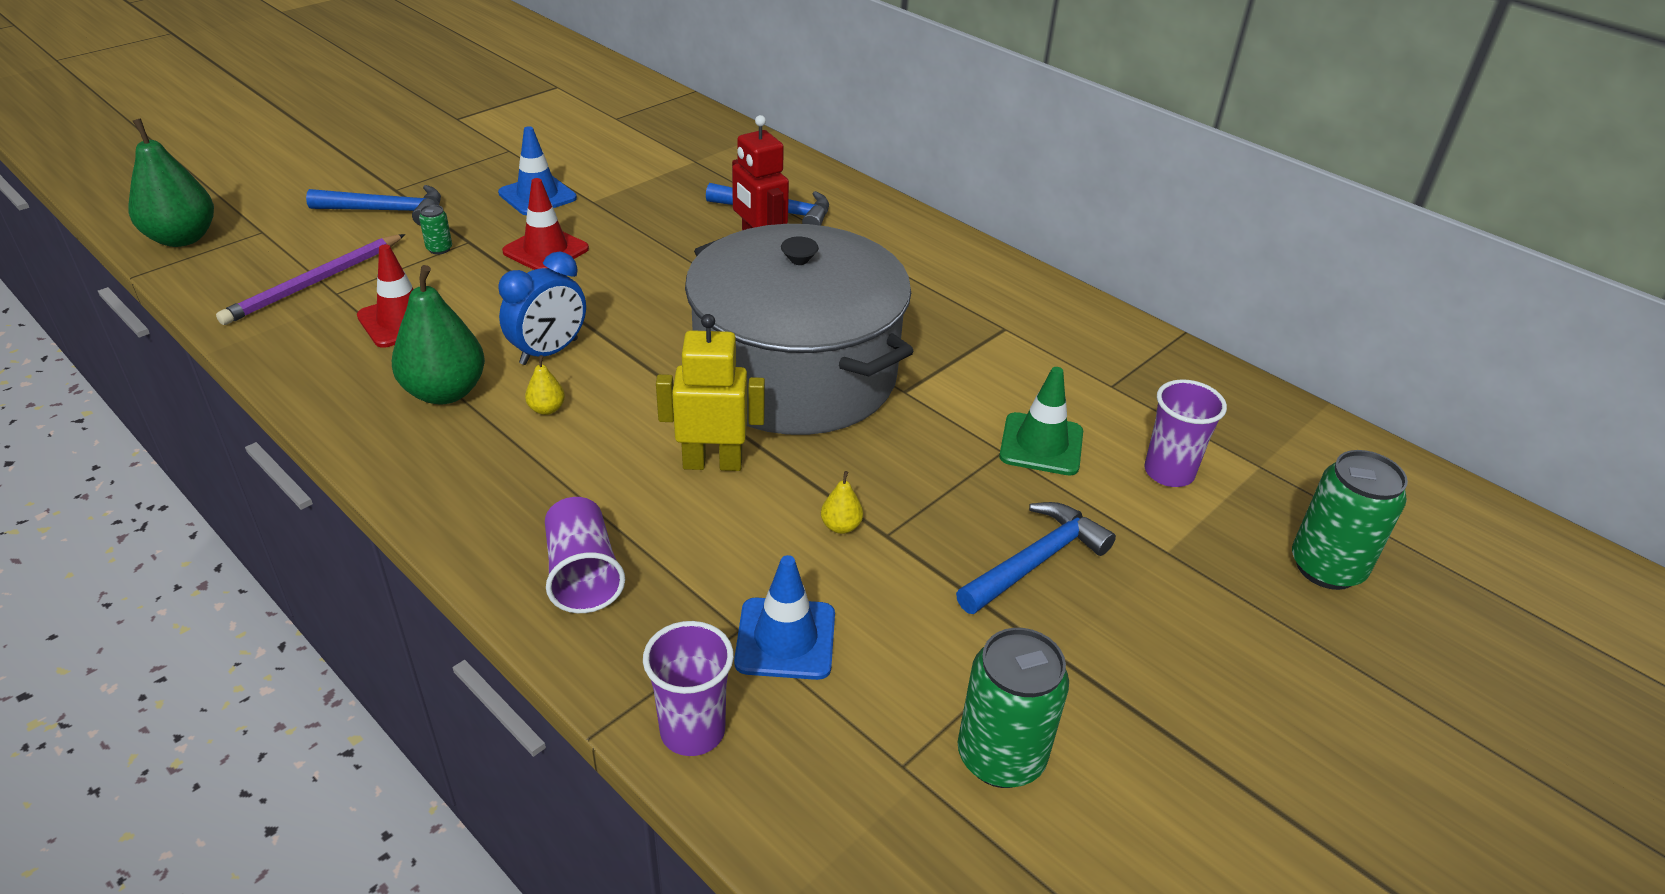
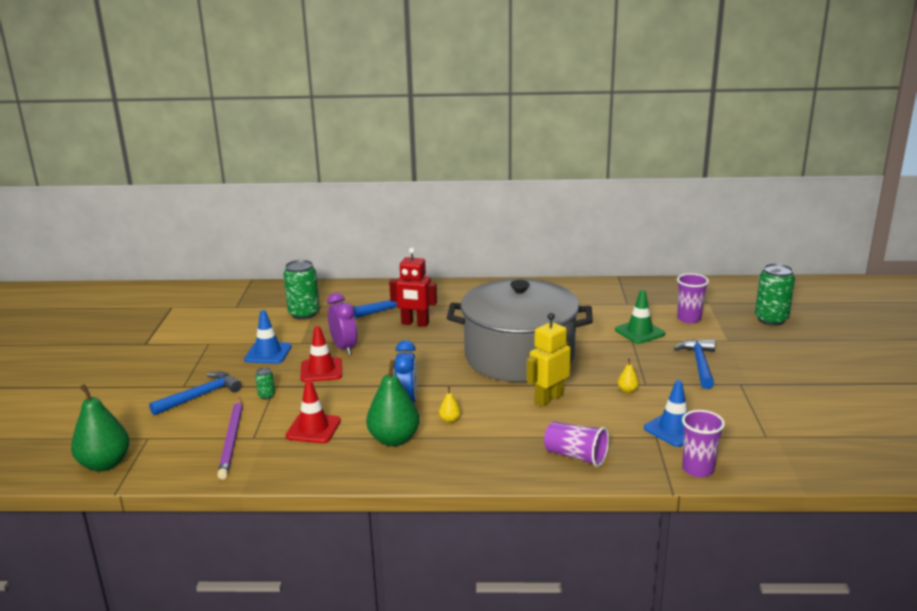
camera: 40 degrees left, 15 degrees down
green can [958,628,1069,788] -> green can moved to [284,260,320,320]
none -> purple clock [327,293,357,355]

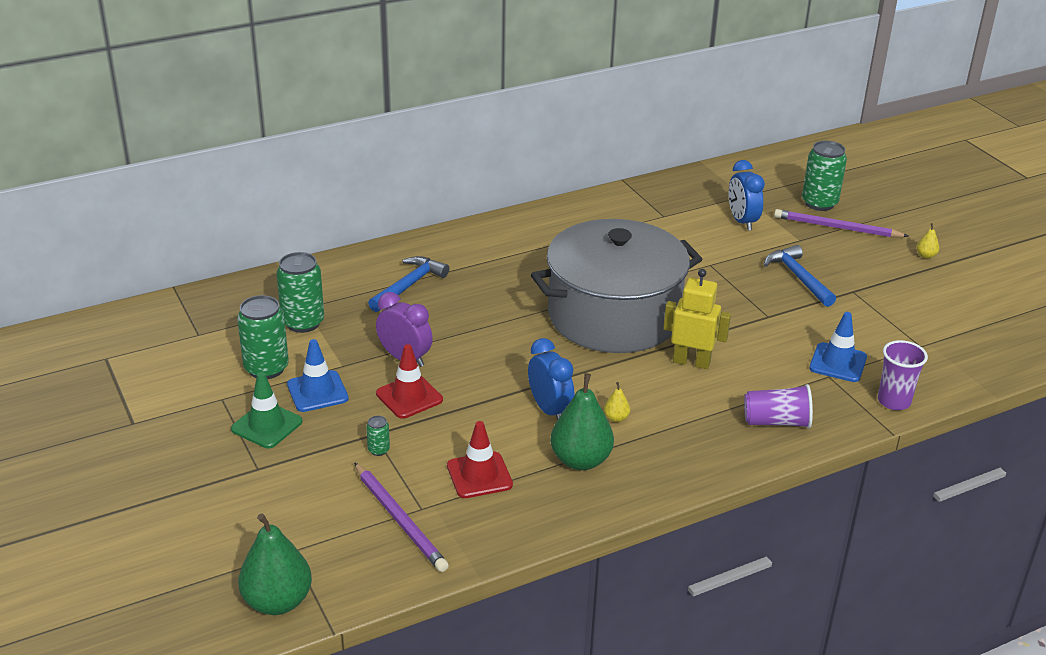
camera: 30 degrees left, 10 degrees up
blue hammer [149,371,242,416] -> none
red robot [389,248,437,327] -> none
yellow robot [526,313,571,407] -> yellow robot turned 90 degrees clockwise [663,269,731,369]
green traffic cone [615,290,665,344] -> green traffic cone moved to [231,372,302,448]
yellow pear [617,359,639,393] -> yellow pear moved to [916,223,939,259]
purple cup [677,273,709,324] -> blue clock [728,160,765,231]
none -> green can [237,295,289,379]
none -> purple pencil [774,209,908,237]

